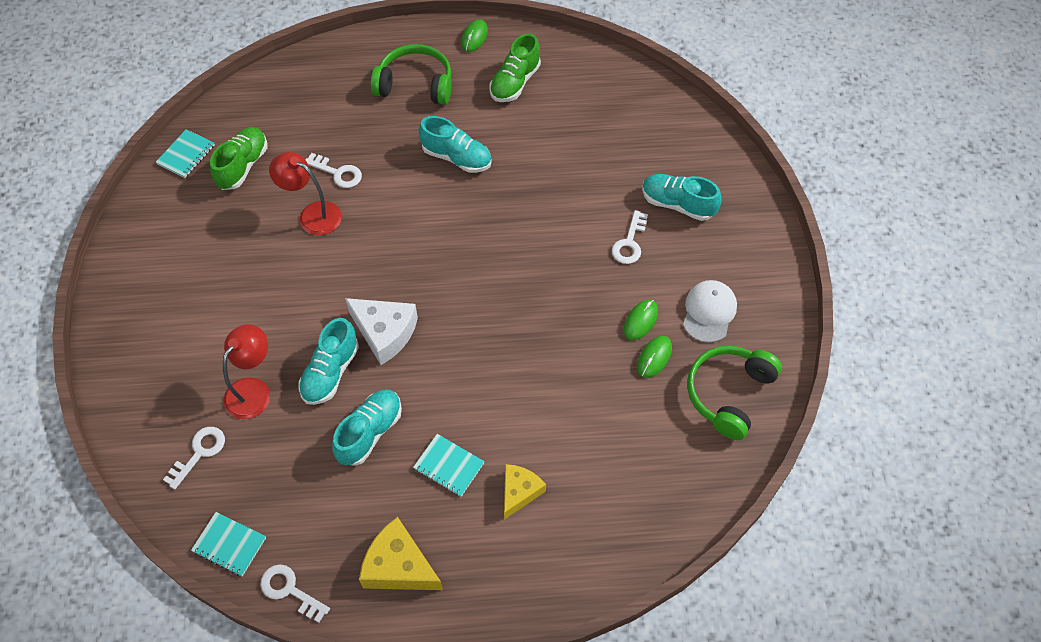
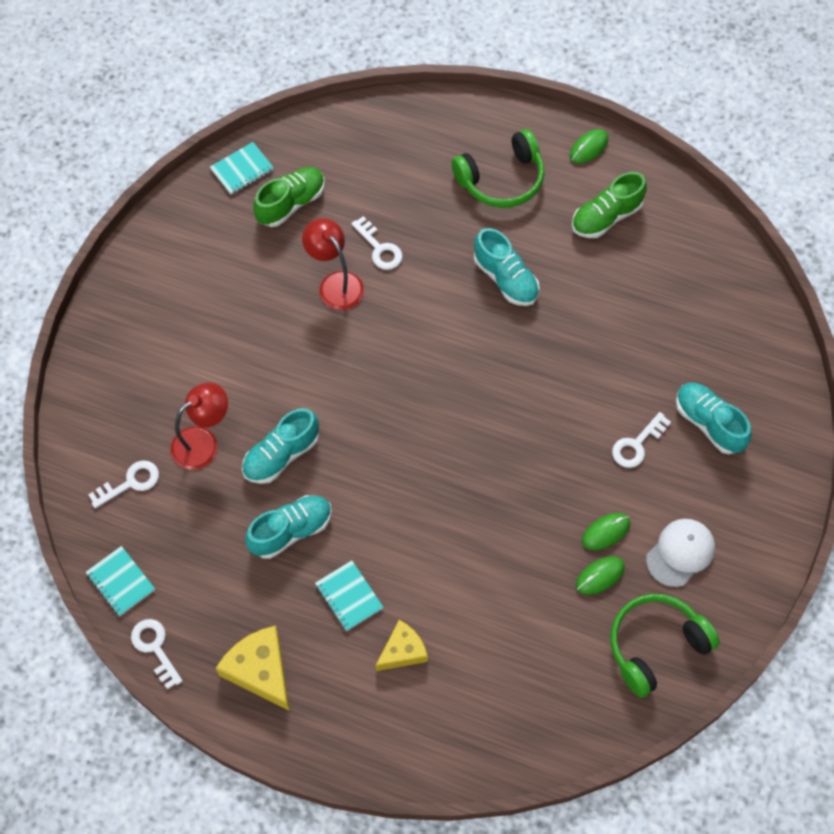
camera: 25 degrees right, 5 degrees up
white cheese [345,298,418,365] -> none
green headphones [371,44,452,105] -> green headphones turned 120 degrees clockwise [452,129,545,208]

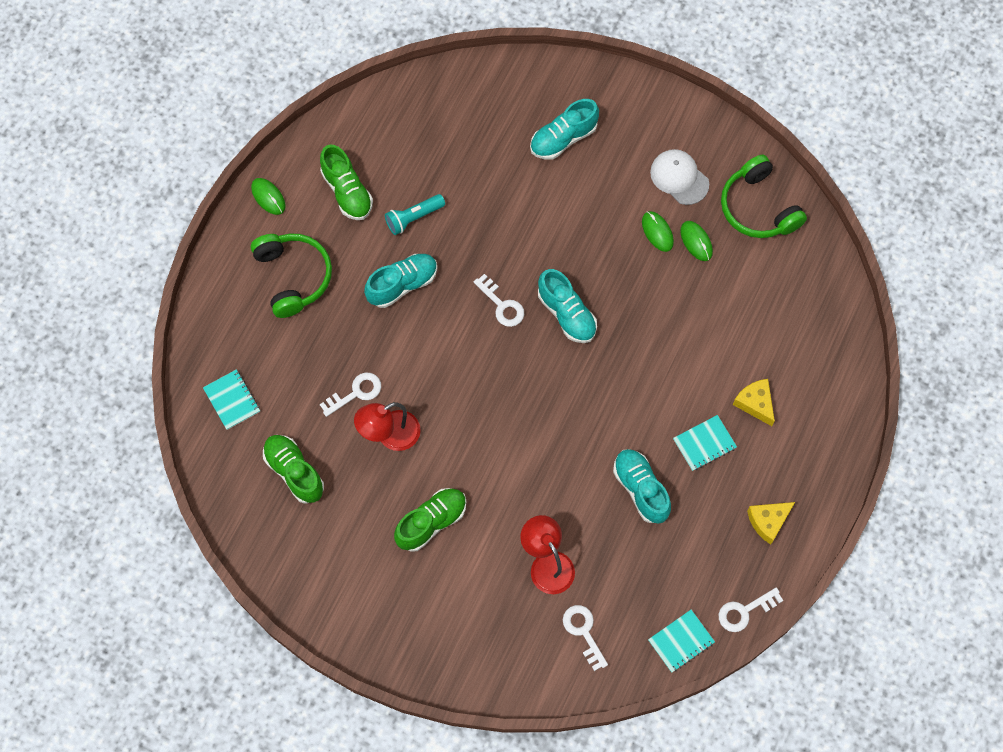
camera: 85 degrees left, 5 degrees up
turquoise notebook [210,142,274,195] -> turquoise notebook moved to [203,369,260,430]
yellow cheese [216,626,289,711] -> yellow cheese [747,502,795,545], size x0.66
turquoise shoe [242,408,319,484] -> turquoise shoe moved to [538,269,597,343]
white key [612,412,671,468] -> white key moved to [473,274,524,327]
none -> turquoise flashlight [385,194,445,235]
none -> green shoe [394,488,466,552]

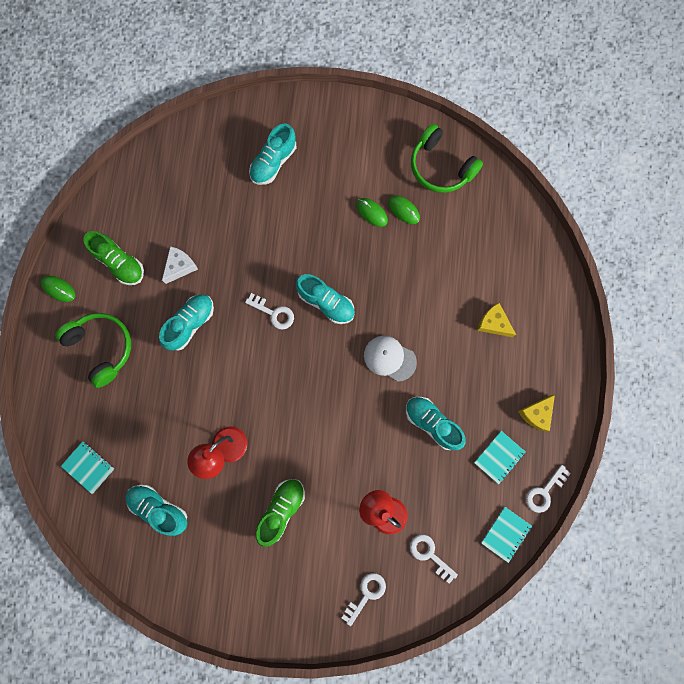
camera: 20 degrees left, 10 degrees up
green shoe [263,435,324,504] -> turquoise shoe [126,484,187,536]
white key [320,372,381,417] -> white key moved to [341,573,386,626]
turquoise flashlight [385,194,445,235] -> white cheese [162,246,198,284]
white cap [650,149,709,205] -> white cap moved to [364,336,417,382]
turquoise notebook [673,415,737,471] -> turquoise notebook moved to [474,431,526,484]

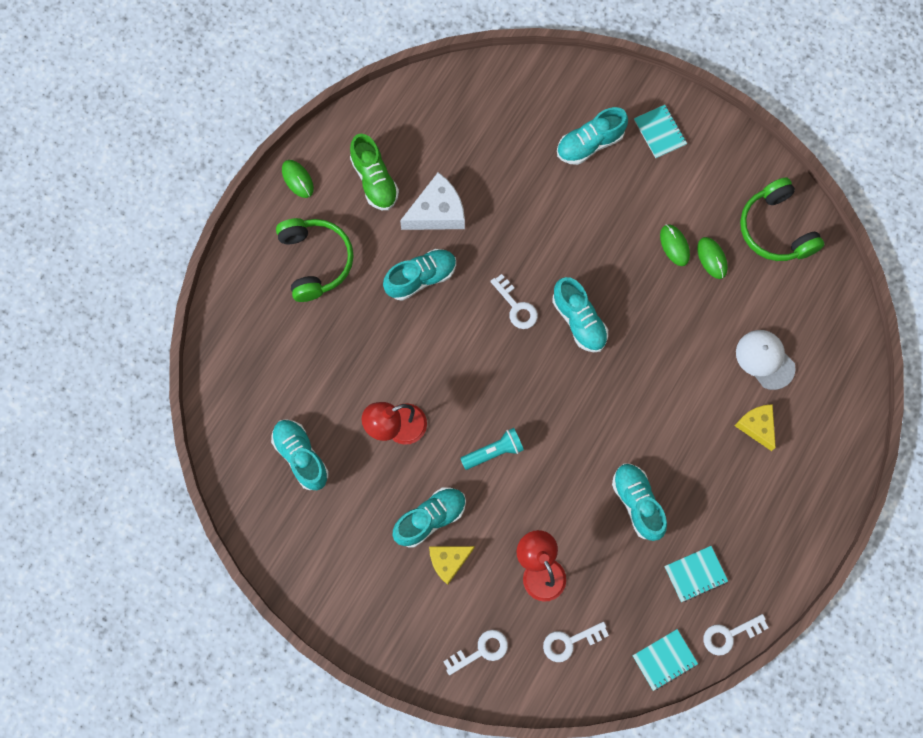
camera: 25 degrees right, 5 degrees down
turquoise notebook [61,441,114,494] -> turquoise notebook moved to [634,105,687,158]
white cheese [162,246,198,284] -> white cheese [400,172,465,230], size x1.51
green shoe [256,479,305,547] -> turquoise shoe [393,487,466,548]
white cap [364,336,417,382] -> white cap moved to [736,330,796,390]
white key [410,534,458,584] -> white key turned 90 degrees counterclockwise [543,622,609,662]
yellow cheese [518,394,555,432] -> yellow cheese moved to [429,546,475,585]
none -> turquoise flashlight [460,428,524,470]

